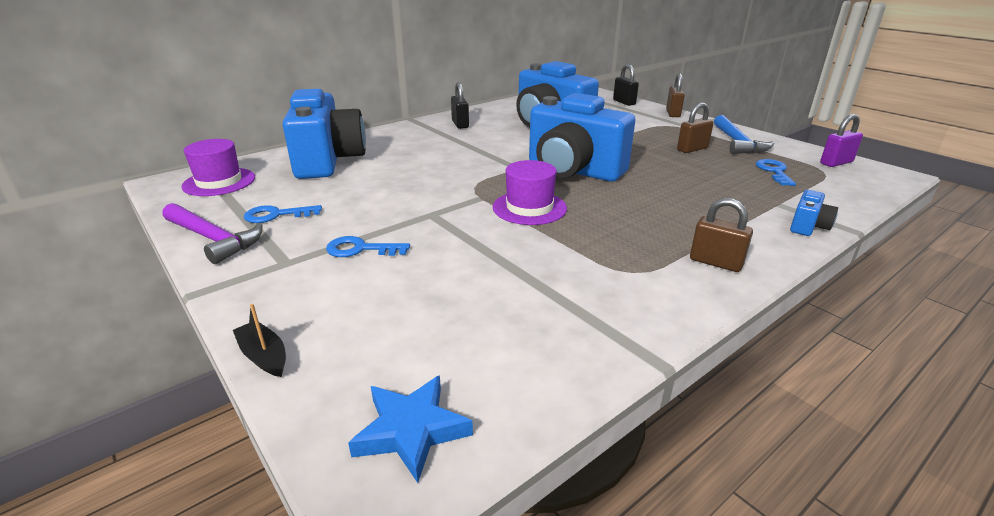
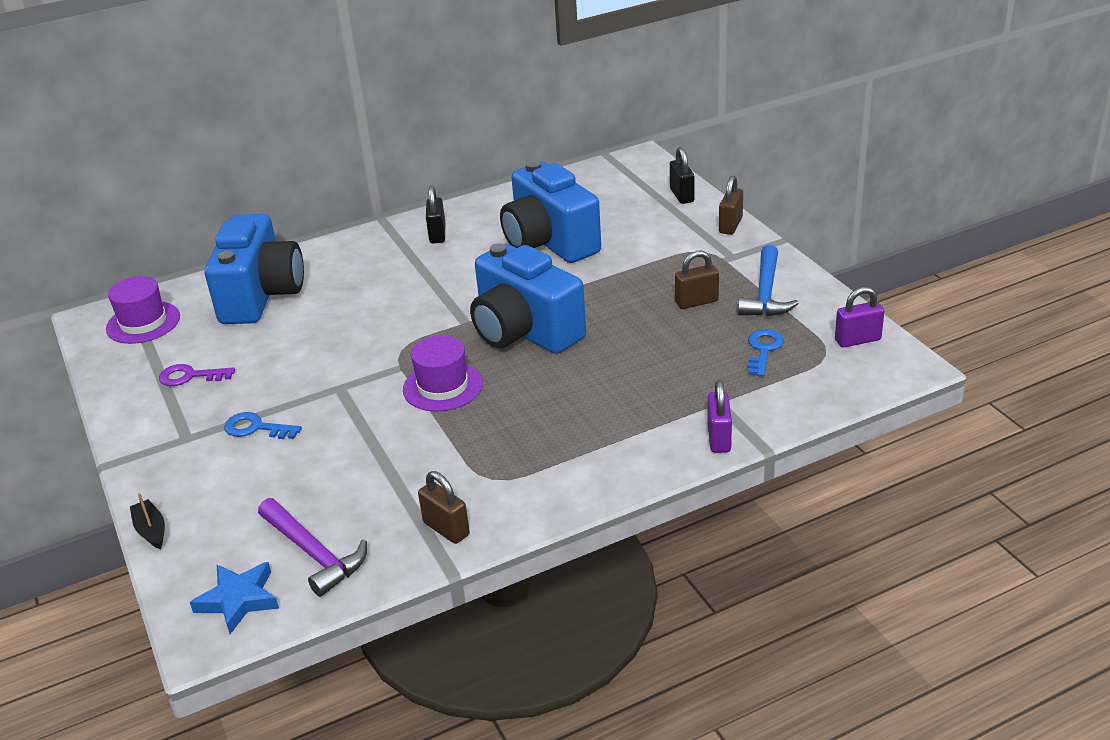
camera: 15 degrees right, 5 degrees up
purple hammer [163,203,263,264] -> purple hammer moved to [258,498,367,597]
blue key [244,205,322,223] -> purple key [159,364,235,386]
brown padlock [690,198,753,272] -> brown padlock moved to [418,471,470,544]
blue camera [790,190,838,236] -> purple padlock [707,380,732,453]

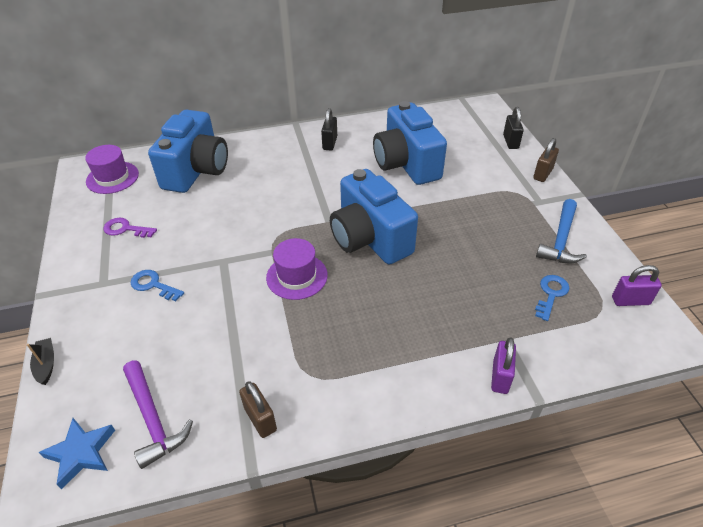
camera: 10 degrees right, 10 degrees up
brown padlock [675,251,719,309] -> none

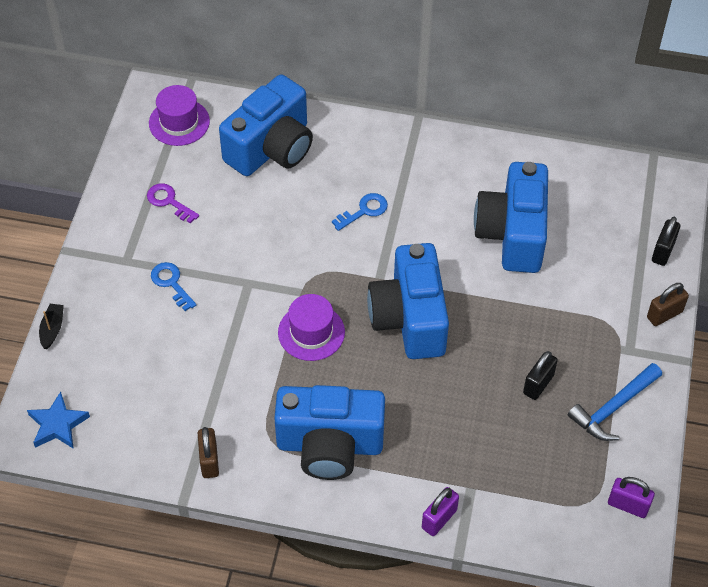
camera: 25 degrees right, 10 degrees up
purple hammer [123,361,193,469] -> none
black padlock [321,108,337,150] -> black padlock moved to [523,351,558,400]
blue key [535,275,570,321] -> blue key moved to [332,193,388,231]
none -> blue camera [274,385,385,480]

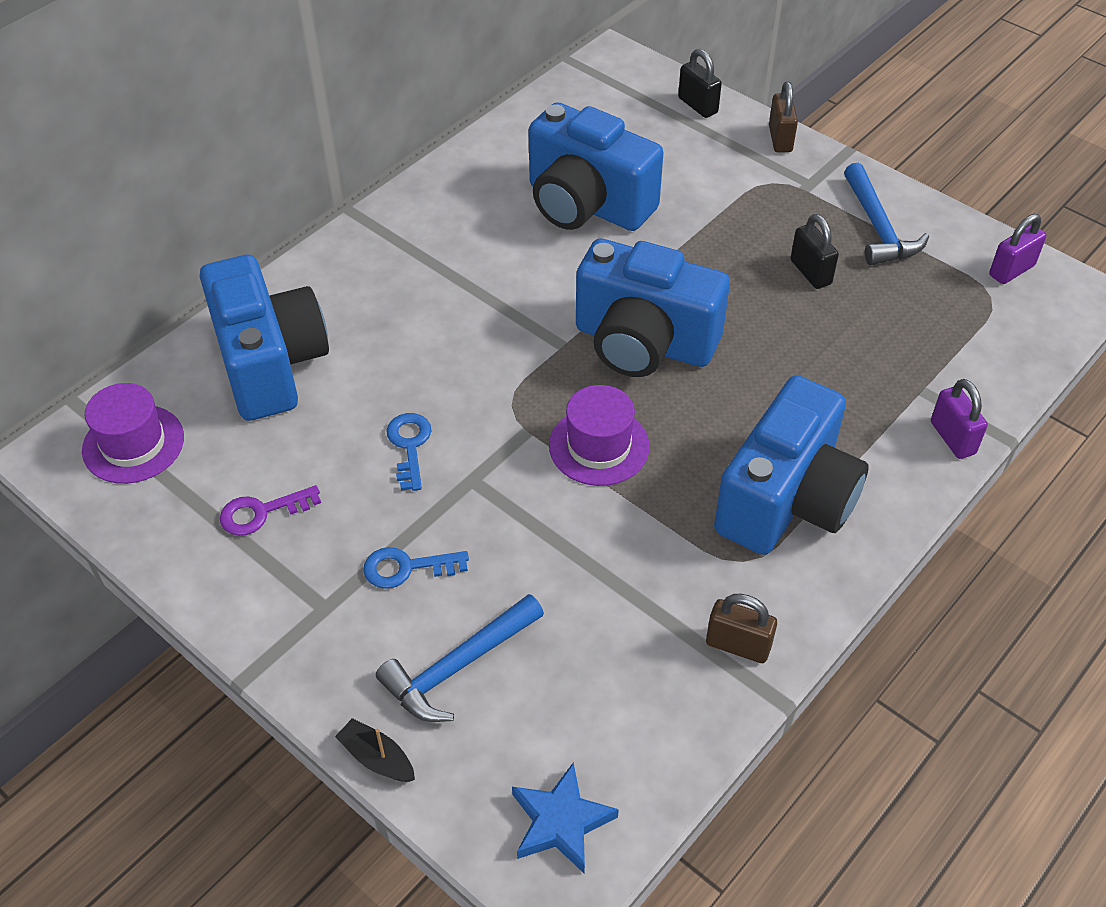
camera: 60 degrees left, 5 degrees down
blue key [332,193,388,231] -> blue key moved to [386,413,432,491]
none -> blue hammer [376,594,544,722]

